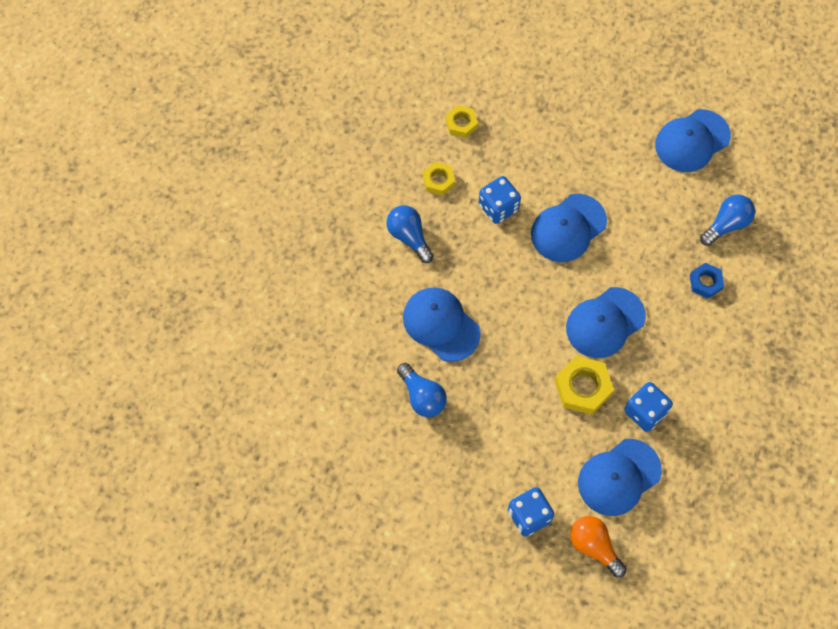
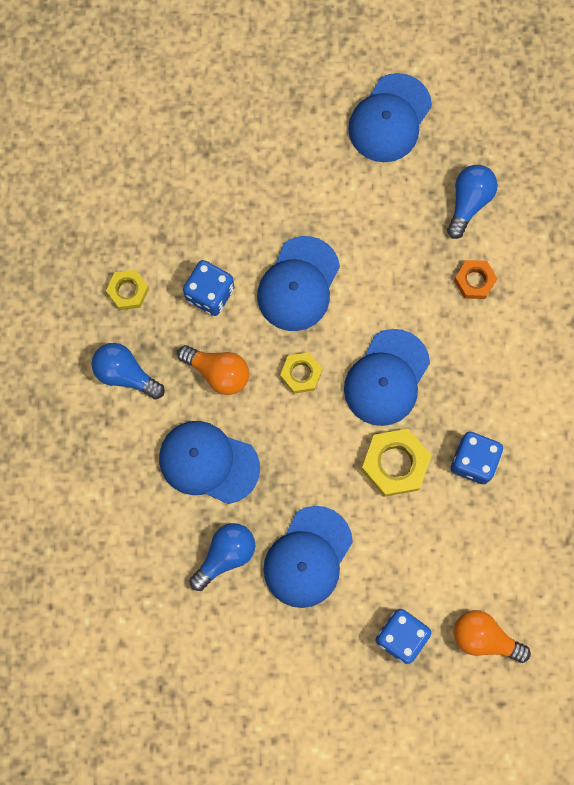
camera: 25 degrees left, 10 degrees up
blue light bulb [397,363,447,417] -> blue light bulb turned 75 degrees counterclockwise [189,523,255,591]
yellow nut [446,105,478,138] -> yellow nut moved to [280,352,322,394]
blue cap [578,439,662,516] -> blue cap moved to [264,506,353,608]
blue nut [690,263,724,299] -> orange nut [454,260,498,299]
none -> orange light bulb [177,345,249,395]

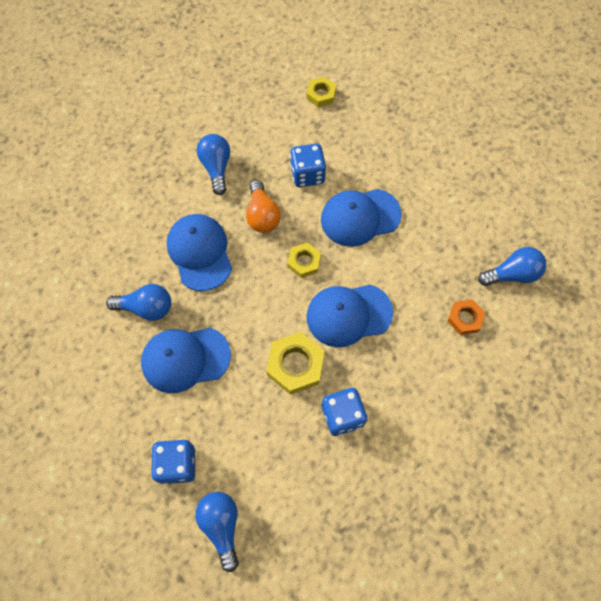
camera: 50 degrees right, 10 degrees down
yellow nut [106,270,149,310] -> yellow nut moved to [306,77,337,107]
blue cap [348,73,432,162] -> none
orange light bulb [454,610,531,663] -> blue light bulb [195,492,239,572]

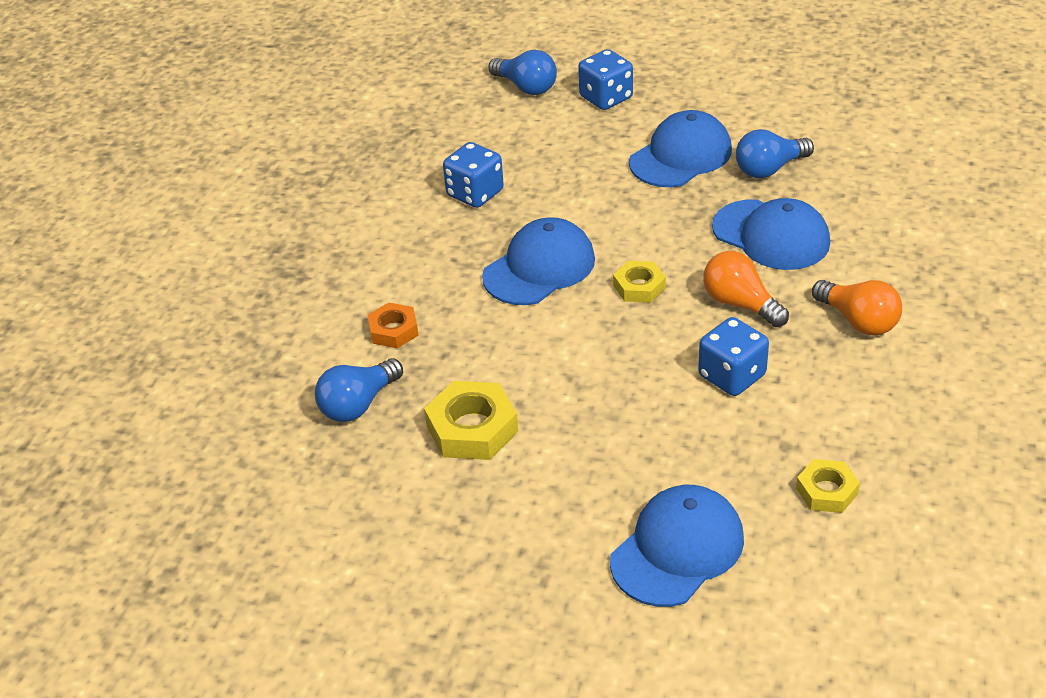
camera: 150 degrees right, 25 degrees down
blue light bulb [197,134,230,195] -> orange light bulb [812,280,902,335]
yellow nut [266,332,325,395] -> yellow nut moved to [424,381,518,460]
blue cap [321,189,402,247] -> blue cap moved to [610,485,744,607]

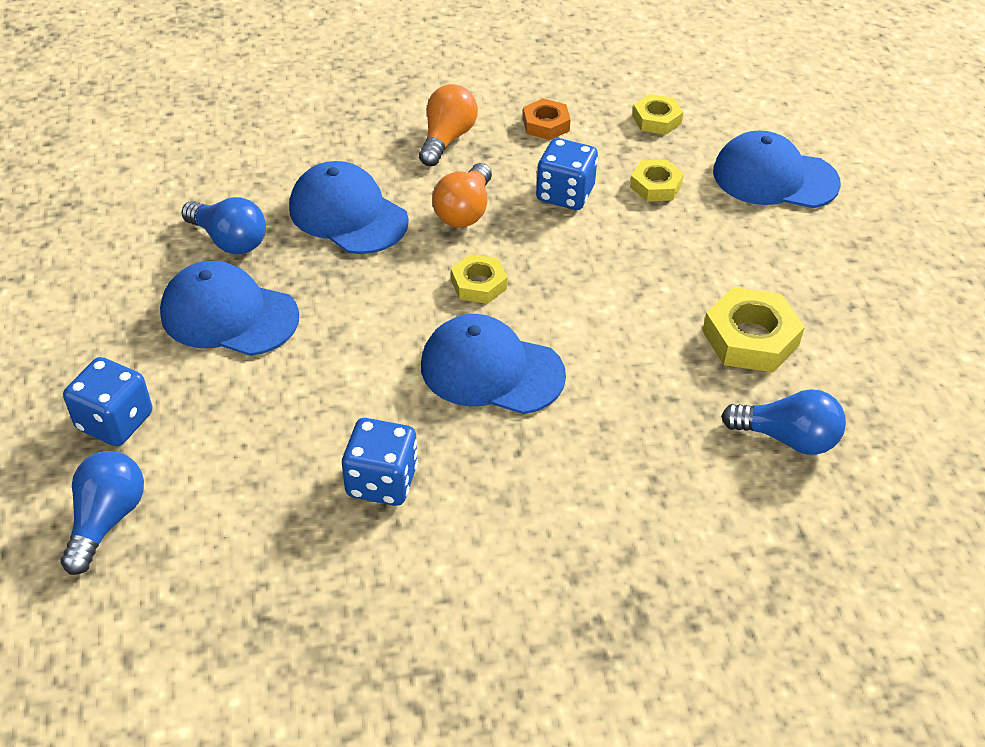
camera: 120 degrees left, 5 degrees up
orange nut [368,302,419,348] -> orange nut moved to [523,98,571,140]
blue cap [712,198,830,270] -> blue cap turned 60 degrees counterclockwise [289,161,409,254]
none -> yellow nut [630,159,684,202]

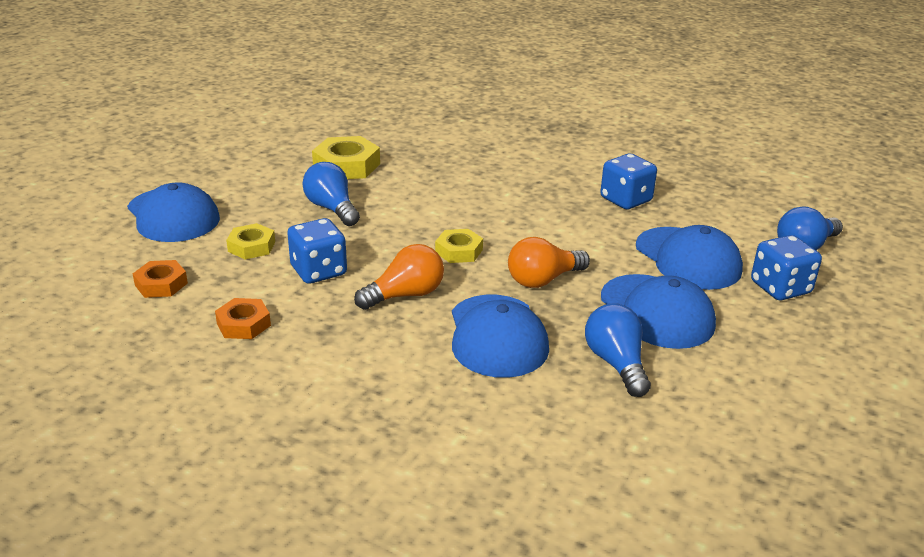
camera: 140 degrees left, 15 degrees down
orange light bulb [419,84,478,166] -> orange light bulb moved to [508,237,590,288]
blue cap [421,314,566,414] -> blue cap moved to [636,225,743,290]
yellow nut [632,94,683,135] -> orange nut [133,260,188,298]
blue light bulb [721,389,846,455] -> blue light bulb moved to [302,162,360,226]

